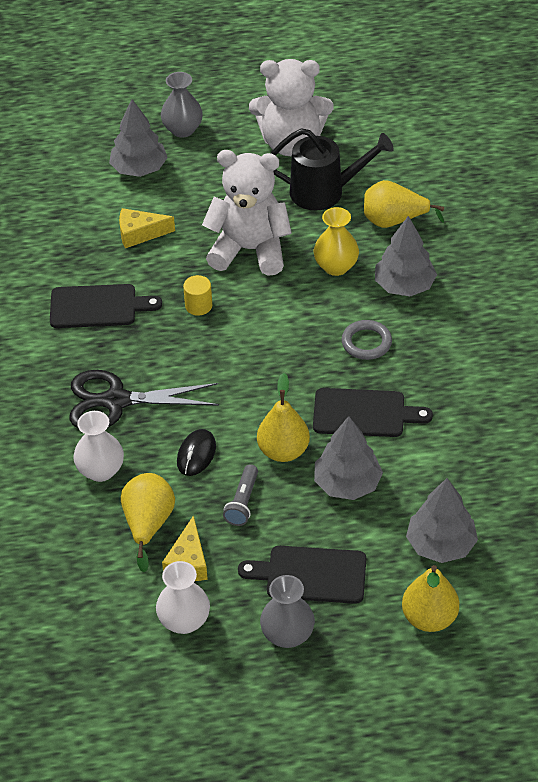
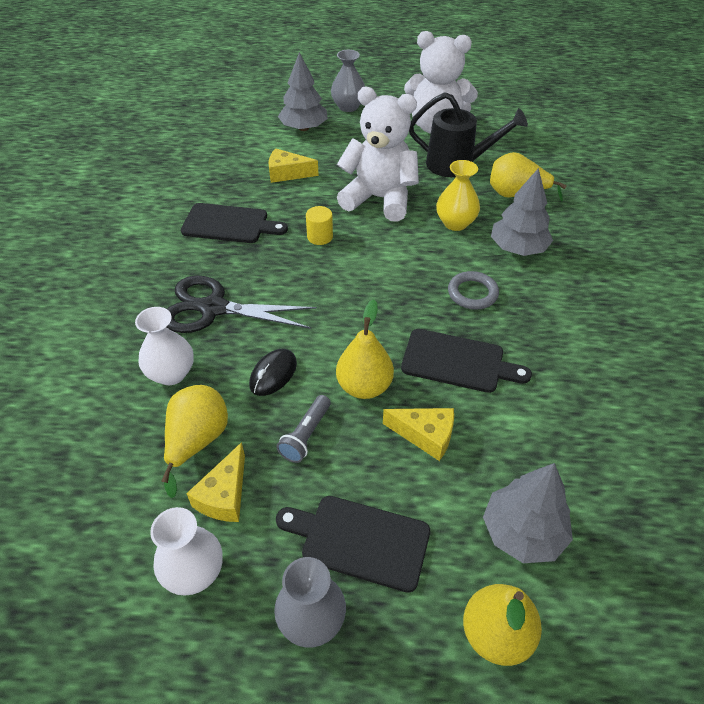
camera: 10 degrees right, 0 degrees up
grey tree [314,416,383,500] -> yellow cheese [383,408,454,461]

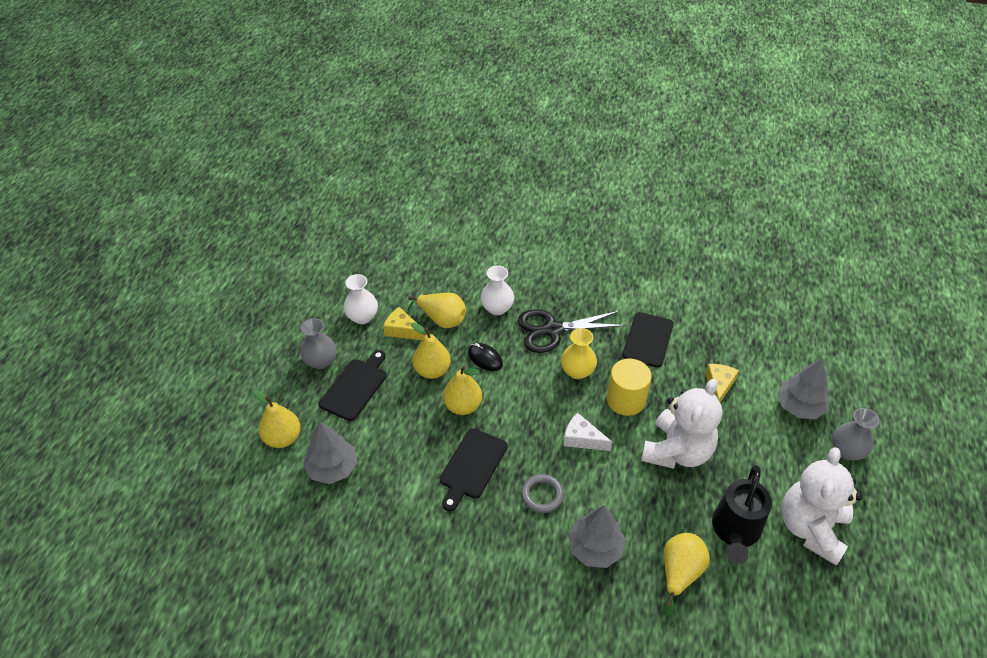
camera: 100 degrees right, 0 degrees up
black scissors [166,276,317,333] -> black scissors turned 120 degrees counterclockwise [518,309,626,353]
grey flashlight [277,395,331,463] -> yellow pear [411,322,451,379]
yellow cylinder [306,206,333,245] -> yellow cylinder [607,359,652,416], size x1.79
yellow cheese [383,408,454,461] -> none
yellow vase [436,160,480,231] -> yellow vase moved to [561,328,597,379]
none -> white cheese [564,413,612,451]

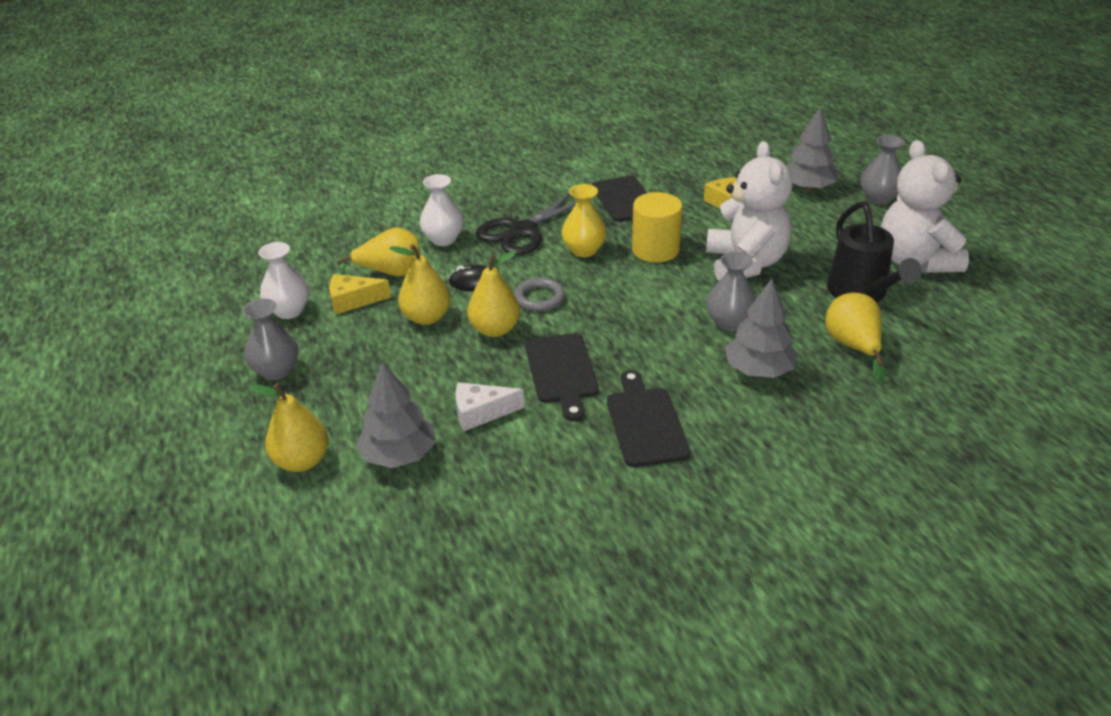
camera: 35 degrees left, 10 degrees down
black cutting board [319,350,386,421] -> black cutting board moved to [607,370,690,467]
grey ring [521,474,564,513] -> grey ring moved to [514,278,565,312]
white cheese [564,413,612,451] -> white cheese moved to [455,382,524,431]
none -> grey vase [706,252,756,331]

